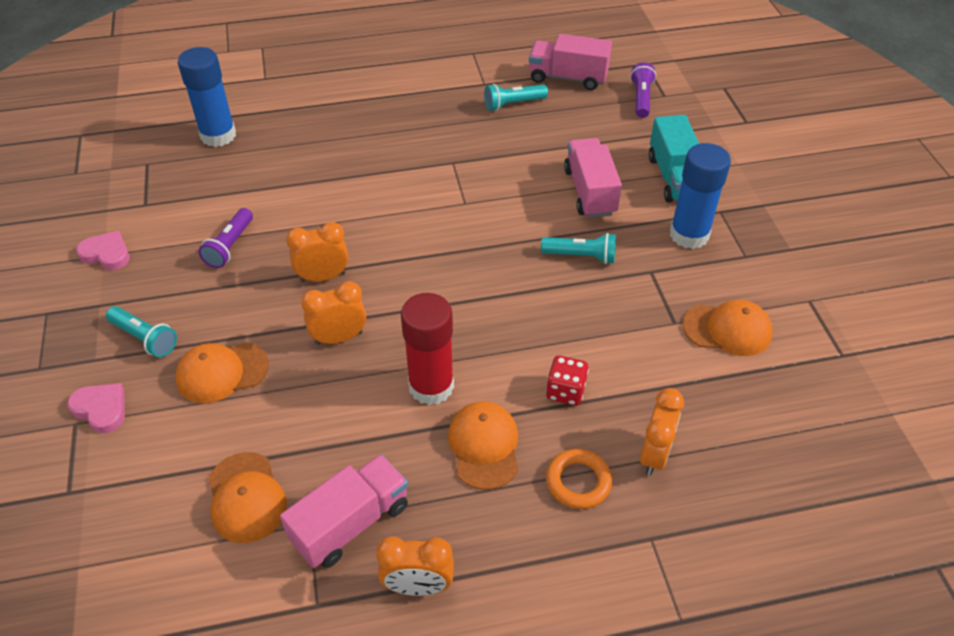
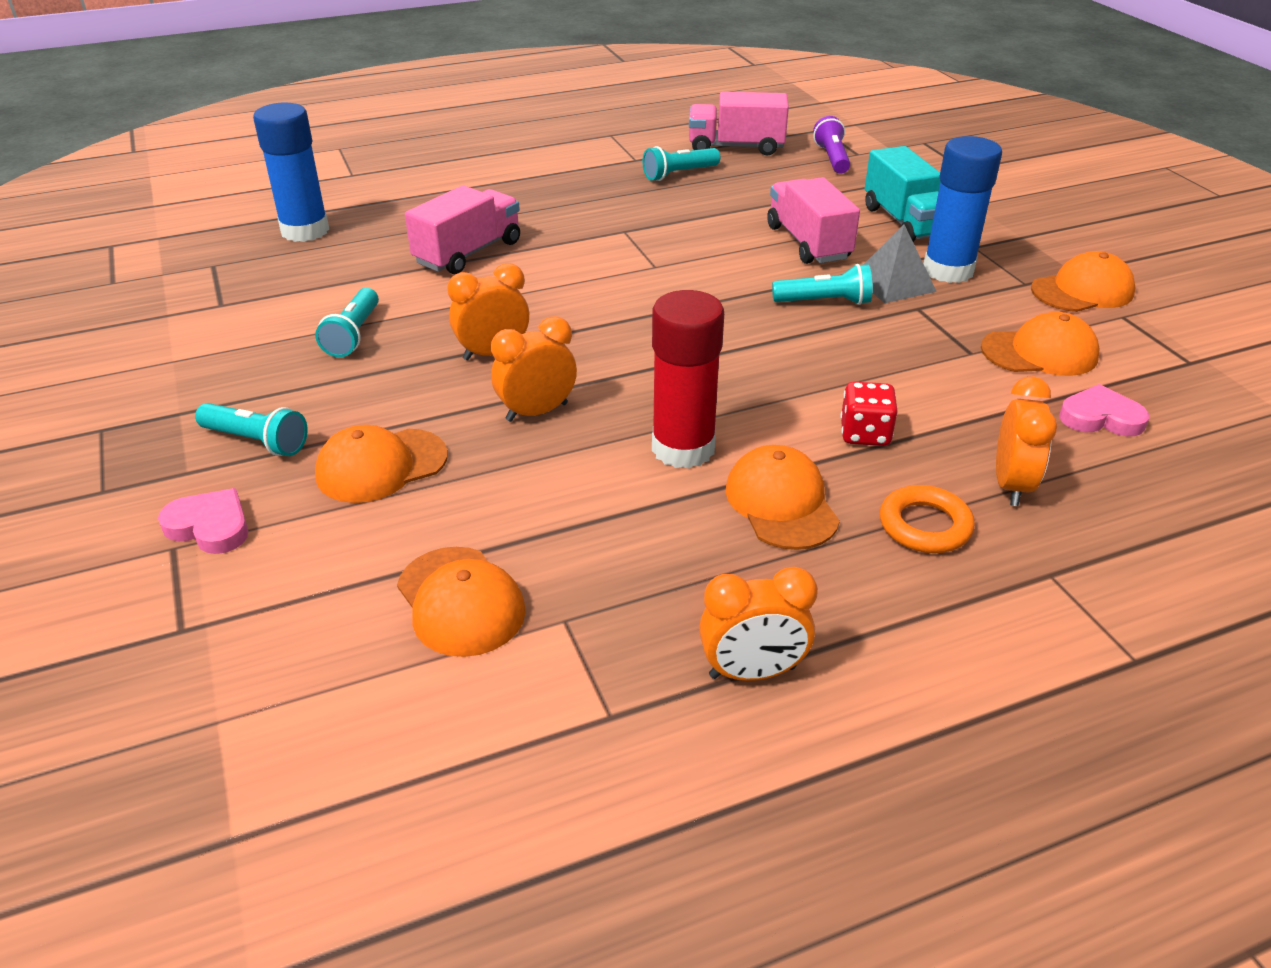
camera: 10 degrees left, 10 degrees down
pink heart [76,231,130,270] -> pink heart moved to [1059,384,1149,436]
purple flashlight [198,208,253,268] -> turquoise flashlight [315,288,379,357]
pink truck [280,454,408,568] -> pink truck moved to [405,185,520,274]
none -> grey pyramid [863,224,937,303]
none -> orange cap [1031,251,1136,312]

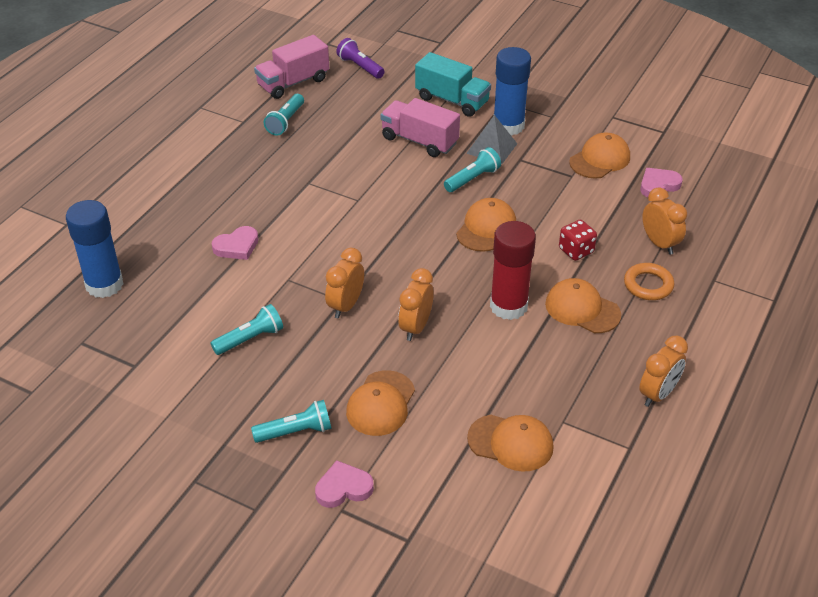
camera: 40 degrees left, 5 degrees up
turquoise flashlight [315,288,379,357] -> turquoise flashlight turned 90 degrees counterclockwise [210,304,283,355]
pink truck [405,185,520,274] -> pink heart [212,226,258,260]
orange cap [1031,251,1136,312] -> orange cap moved to [456,198,516,252]

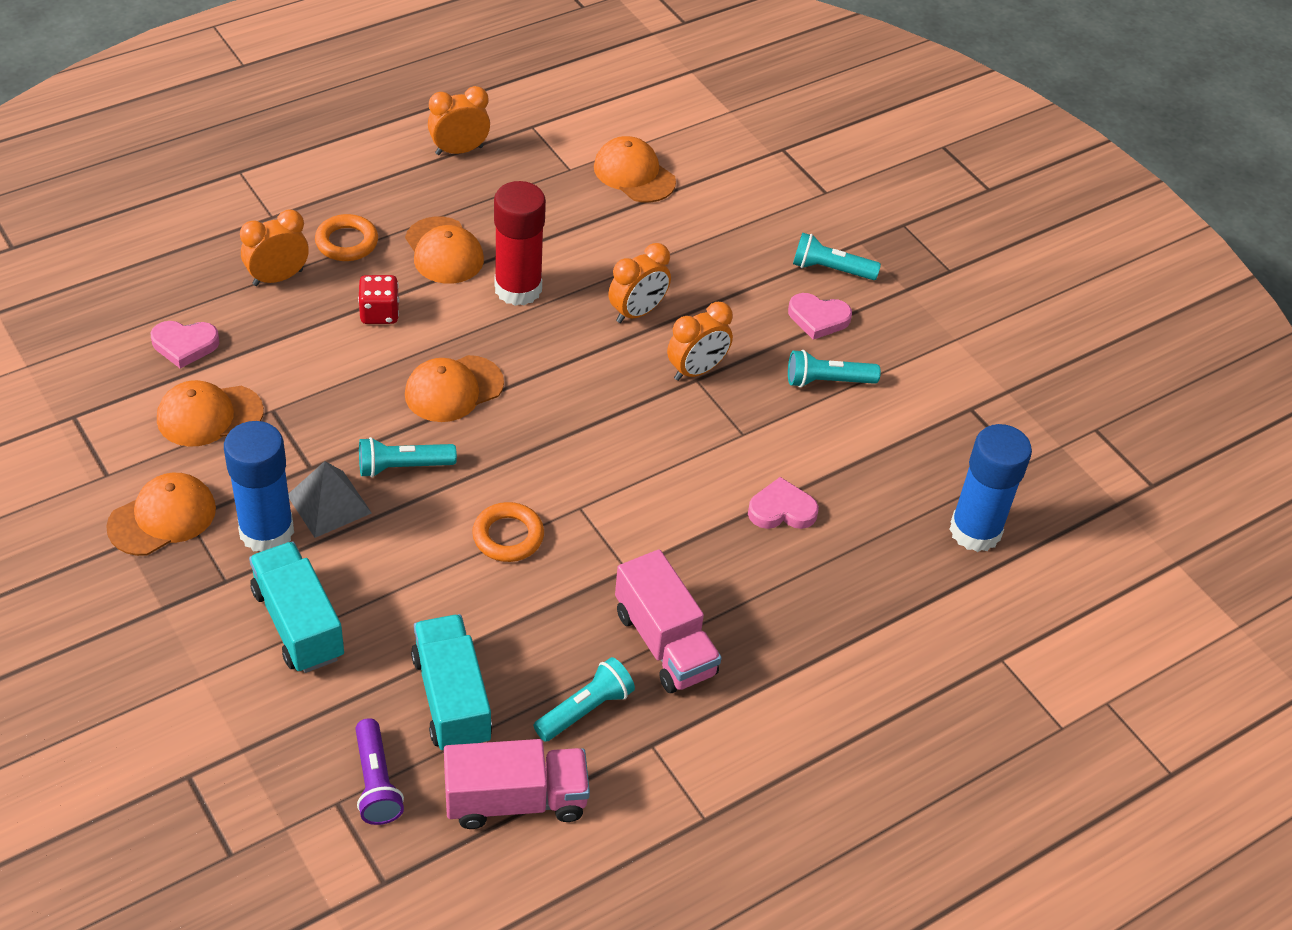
camera: 155 degrees left, 5 degrees up
pink heart [315,460,374,508] -> pink heart moved to [788,293,852,340]
orange cap [346,370,415,436] -> orange cap moved to [106,473,216,556]
pink truck [380,98,460,157] -> pink truck moved to [615,550,722,693]
orange clock [642,187,687,255] -> orange clock turned 60 degrees clockwise [240,209,309,286]
none -> turquoise truck [411,614,492,750]
none -> orange ring [472,502,544,562]

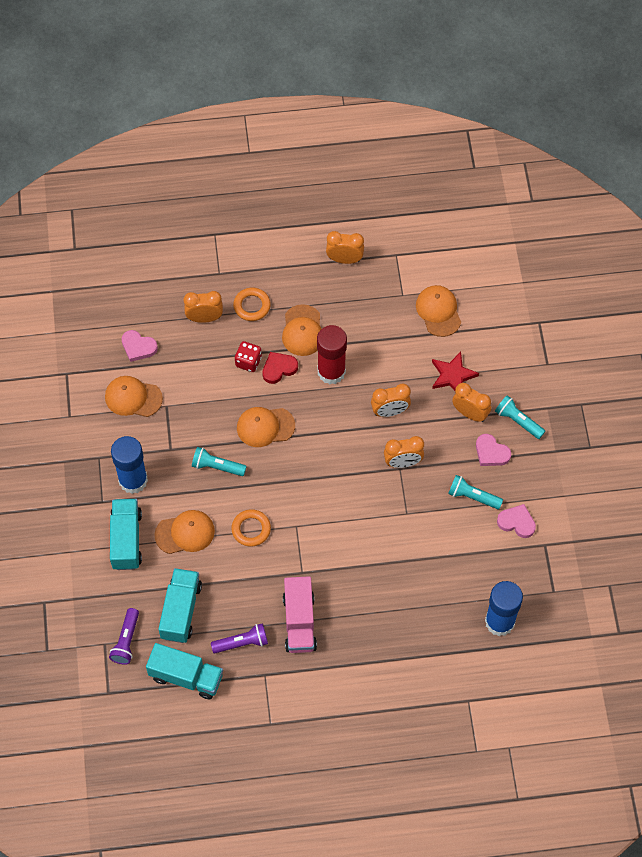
camera: 30 degrees right, 15 degrees up
orange cap [106,473,216,556] -> orange cap moved to [155,510,215,554]
grey pyramid [288,461,372,538] -> none
pink truck [444,739,590,829] -> turquoise truck [146,643,223,699]
turquoise flashlight [534,657,635,742] -> purple flashlight [211,623,268,653]
pink heart [748,477,819,529] -> pink heart moved to [497,504,536,538]
none -> red heart [262,352,298,384]
none -> red star [432,352,479,391]
none -> orange clock [452,383,491,422]

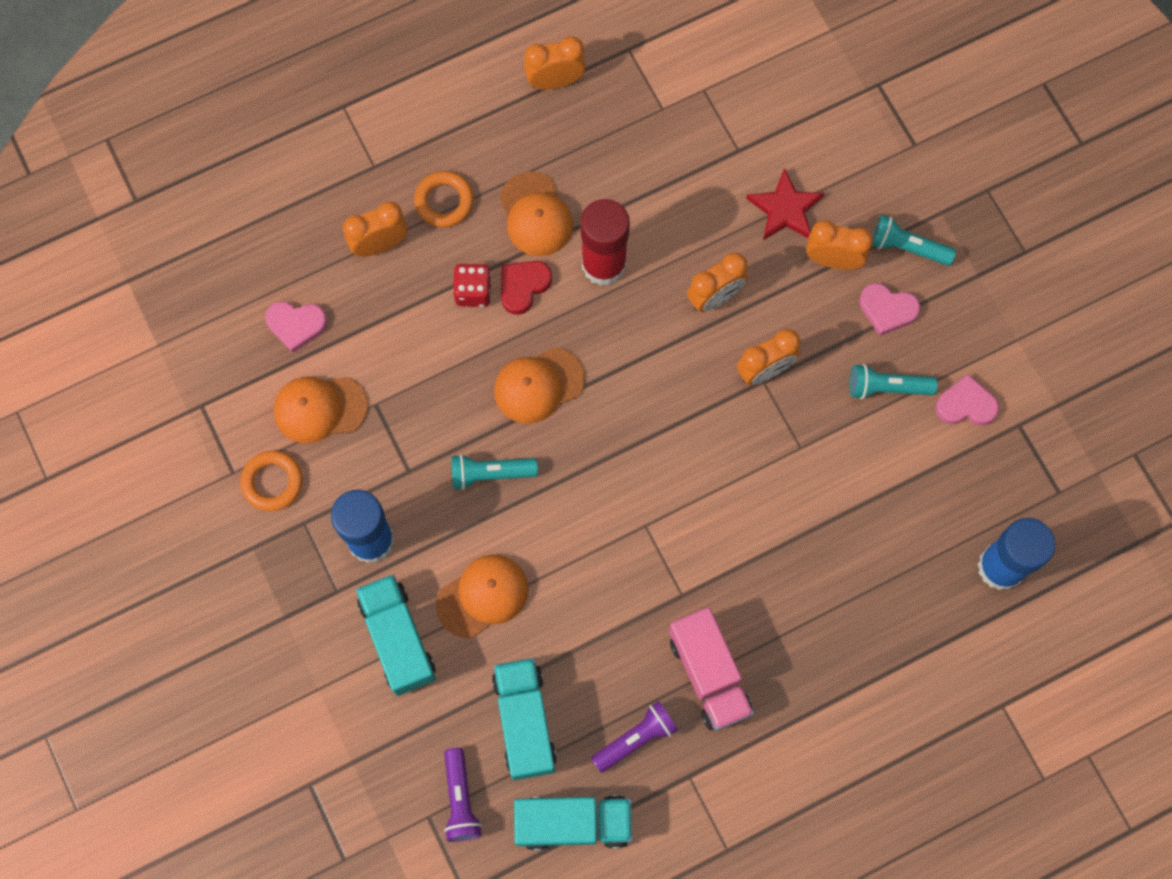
camera: 20 degrees left, 10 degrees up
orange ring [231,509,271,547] -> orange ring moved to [240,451,303,511]
orange cap [416,285,461,337] -> none

